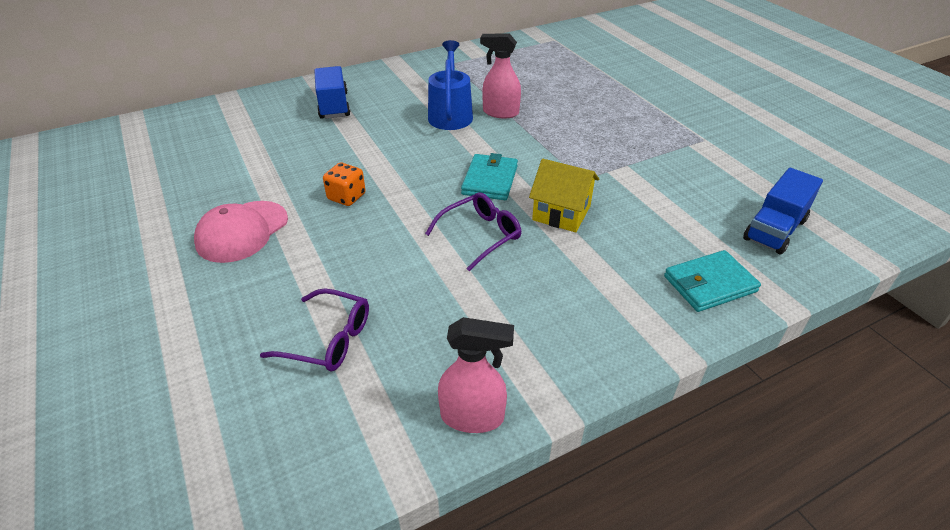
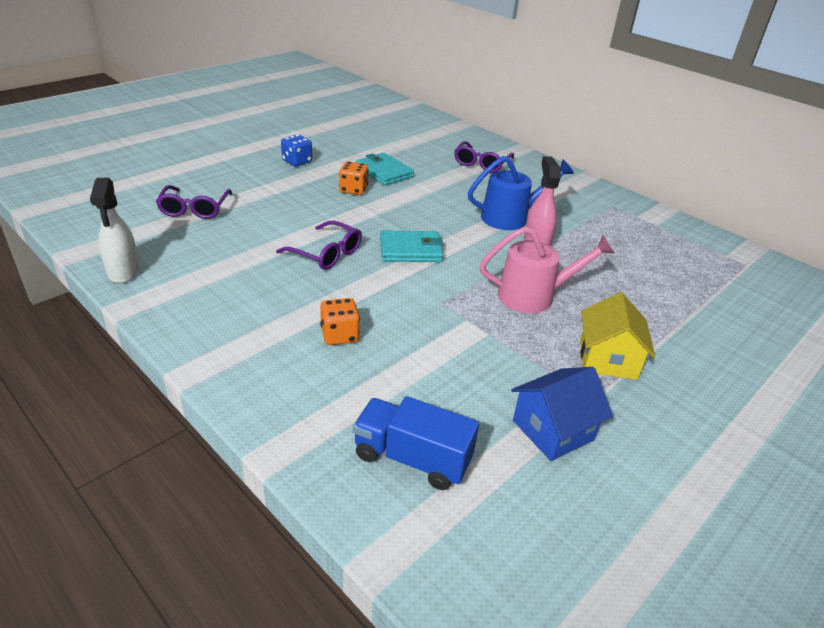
camera: 70 degrees right, 5 degrees down
pink cap [194,201,288,263] -> blue dice [281,134,312,166]
blue truck [314,66,350,119] -> purple glasses [454,141,514,173]
pink spray bottle [438,317,514,433] -> white spray bottle [90,178,140,283]
yellow house [529,159,599,232] -> yellow house moved to [580,292,656,380]
turquoise wallet [664,250,761,312] -> turquoise wallet moved to [356,153,414,186]
none -> orange dice [320,298,360,345]
none -> pink watering can [480,226,614,313]
none -> blue house [511,367,613,461]

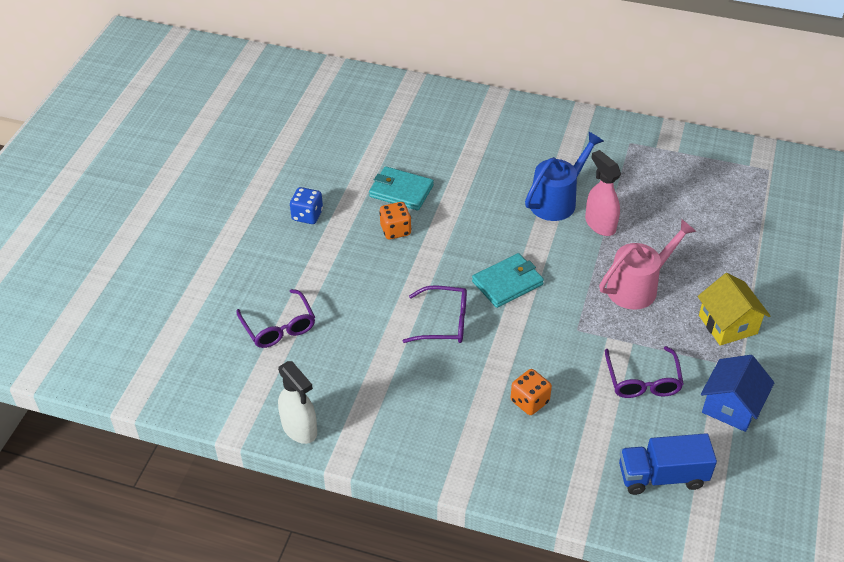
camera: 25 degrees left, 10 degrees up
purple glasses [454,141,514,173] -> purple glasses moved to [605,346,684,398]

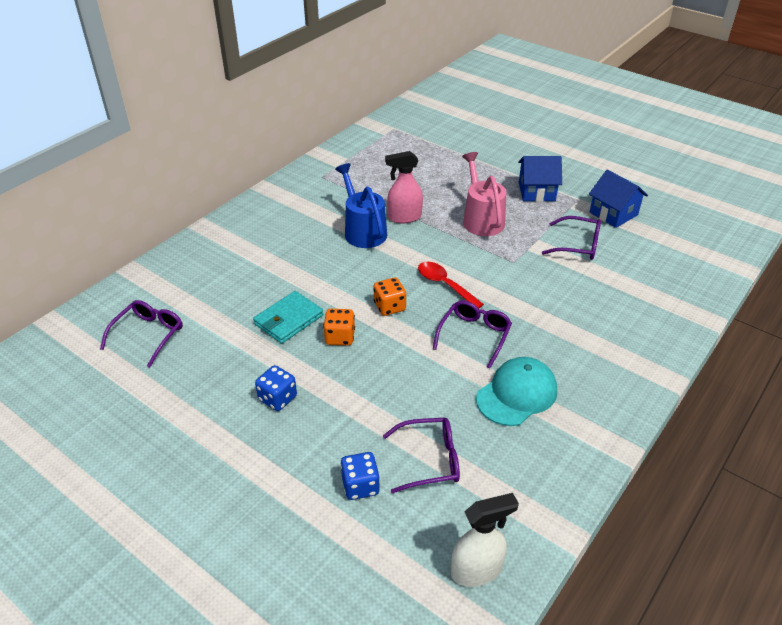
camera: 70 degrees left, 5 degrees down
white spray bottle [278,361,317,444] -> white spray bottle moved to [451,493,519,587]
turquoise wallet [472,253,544,308] -> red spoon [418,262,484,308]
orange dice [511,369,552,415] -> orange dice moved to [373,277,406,316]
blue truck [619,433,717,495] -> none
yellow house [698,273,770,346] -> blue house [518,156,562,202]
none -> purple glasses [100,300,183,368]
none -> blue dice [340,452,380,500]
none -> turquoise cap [476,357,557,426]

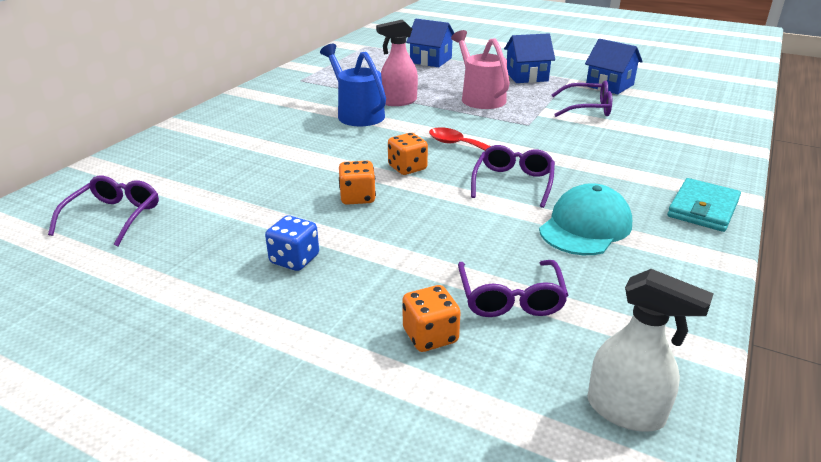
camera: 10 degrees left, 10 degrees down
turquoise wallet [253,291,323,344] -> turquoise wallet moved to [667,178,741,232]
blue dice [340,452,380,500] -> orange dice [402,285,461,352]
purple glasses [383,417,460,493] -> purple glasses turned 105 degrees clockwise [458,260,568,317]
white spray bottle [451,493,519,587] -> white spray bottle turned 60 degrees clockwise [587,269,714,432]
none -> blue house [406,19,454,67]

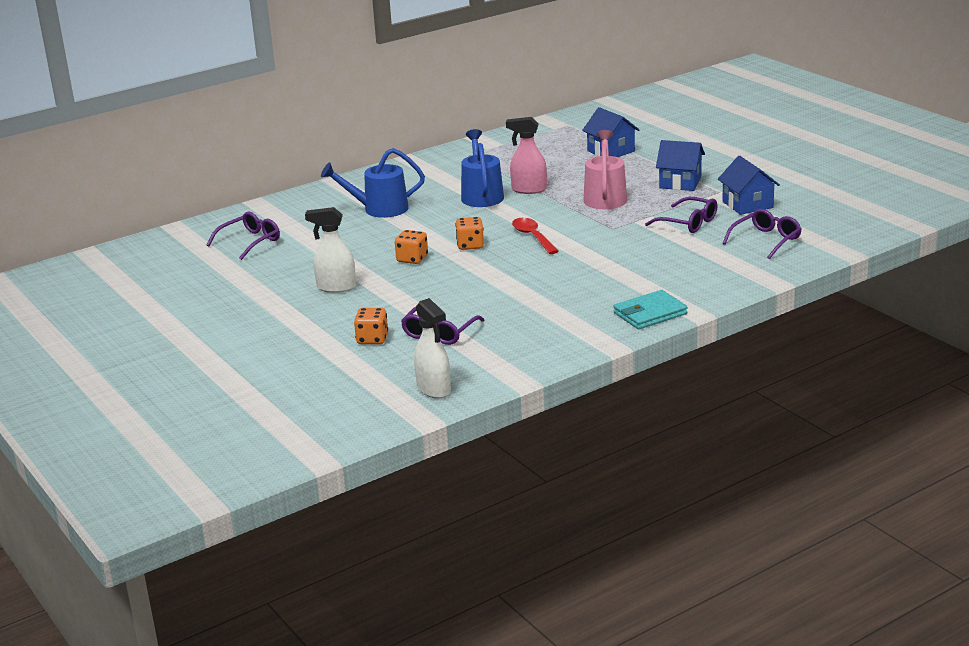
camera: 30 degrees right, 5 degrees down
blue dice [265,215,319,271] -> white spray bottle [305,207,356,293]
purple glasses [471,145,555,208] -> purple glasses moved to [722,209,802,259]
turquoise cap [539,183,632,255] -> none
none -> blue watering can [321,148,425,218]

